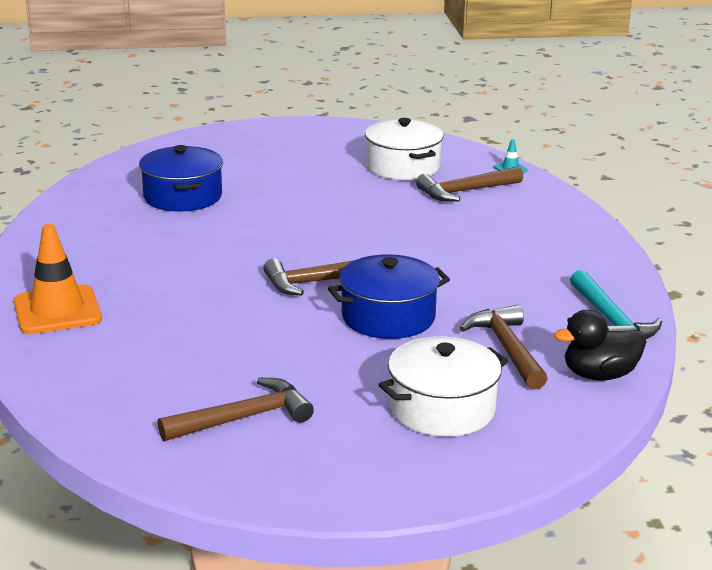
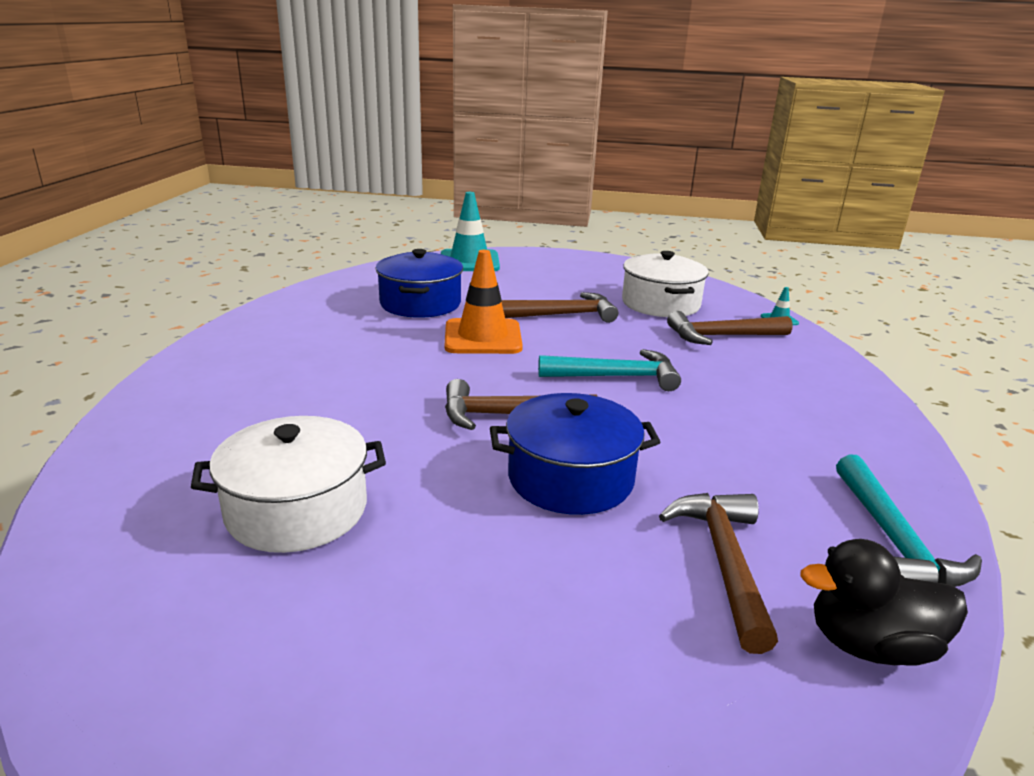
camera: 15 degrees right, 0 degrees up
orange traffic cone [14,224,102,334] -> orange traffic cone moved to [445,250,523,354]
brown hammer [158,378,314,442] -> brown hammer moved to [501,292,618,323]
white pot [378,336,508,437] -> white pot moved to [191,416,386,553]
none -> turquoise traffic cone [441,192,500,271]
none -> turquoise hammer [538,349,681,391]

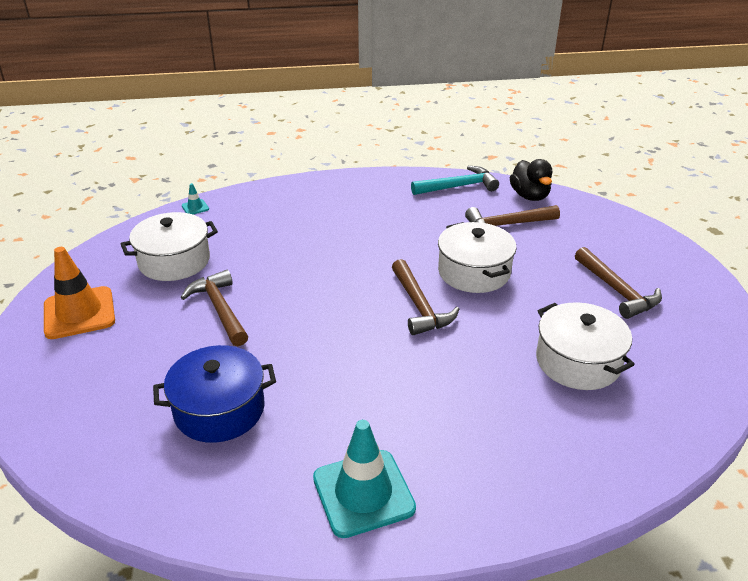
camera: 105 degrees left, 10 degrees up
turquoise traffic cone [441,192,500,271] -> turquoise traffic cone moved to [313,420,416,538]
orange traffic cone [445,250,523,354] -> orange traffic cone moved to [44,247,115,339]
blue pot [490,393,660,515] -> white pot [438,222,517,293]
turquoise hammer [538,349,681,391] -> none
brown hammer [667,311,793,345] -> brown hammer moved to [575,247,662,319]

